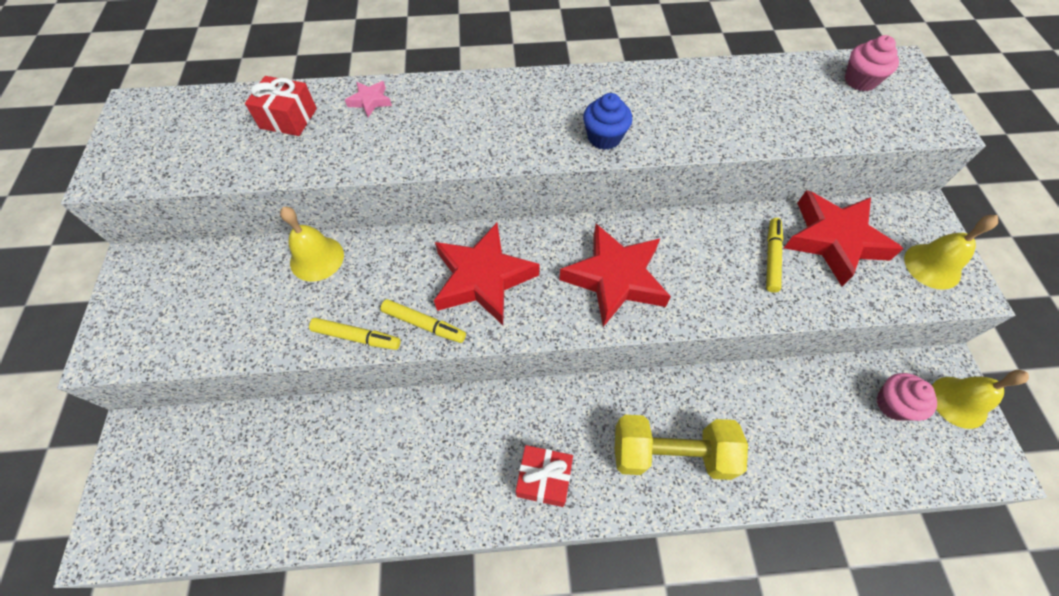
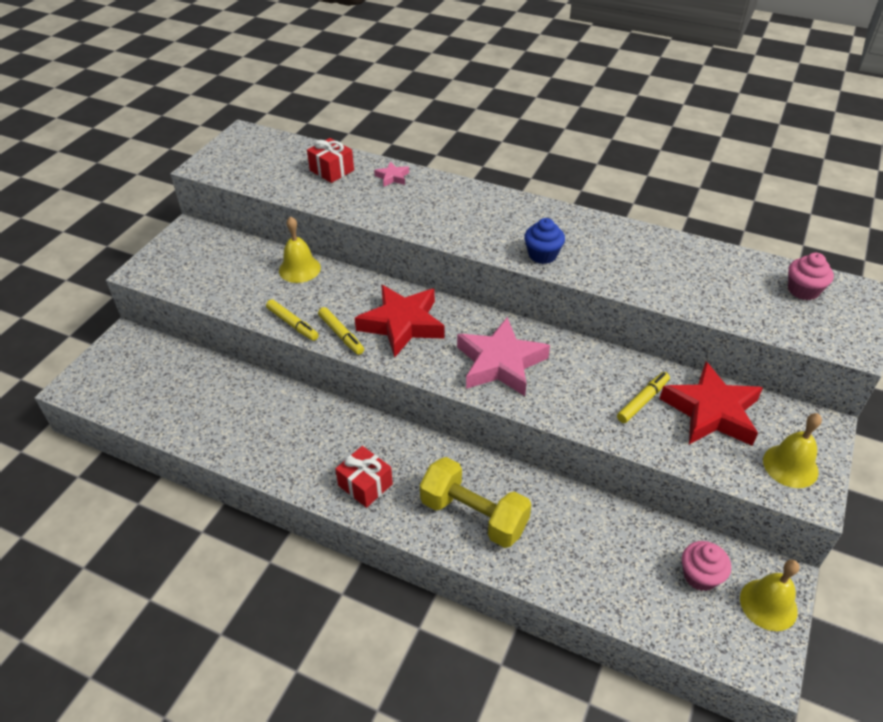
camera: 30 degrees right, 15 degrees down
red star [559,224,671,327] -> pink star [457,317,550,396]

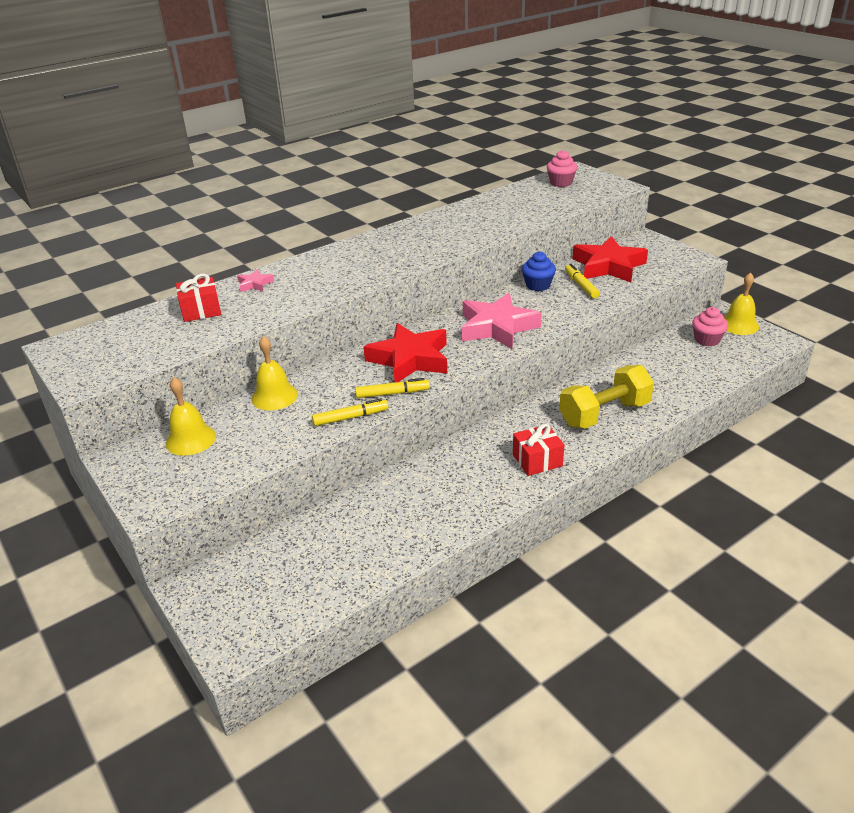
camera: 60 degrees left, 10 degrees down
blue cupcake [524,218,565,264] -> blue cupcake moved to [522,251,556,291]
yellow bell [763,413,822,488] -> yellow bell moved to [166,377,216,456]

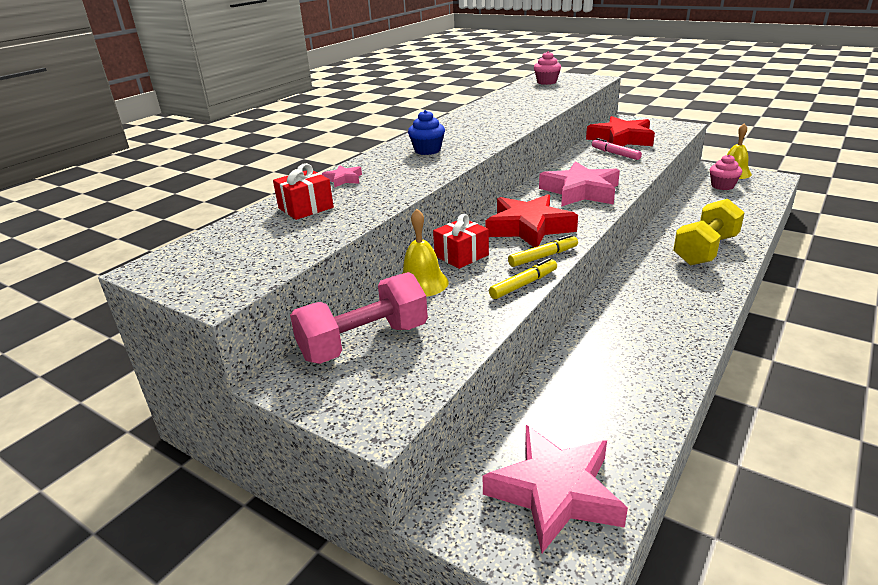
camera: 20 degrees left, 5 degrees down
yellow bell [166,377,216,456] -> pink dumbbell [290,272,428,364]
red gift [513,424,564,476] -> red gift moved to [433,214,489,269]
blue cupcake [522,251,556,291] -> blue cupcake moved to [408,110,445,155]
yellow marker [565,264,600,298] -> pink marker [592,138,642,160]
none -> pink star [483,425,628,553]

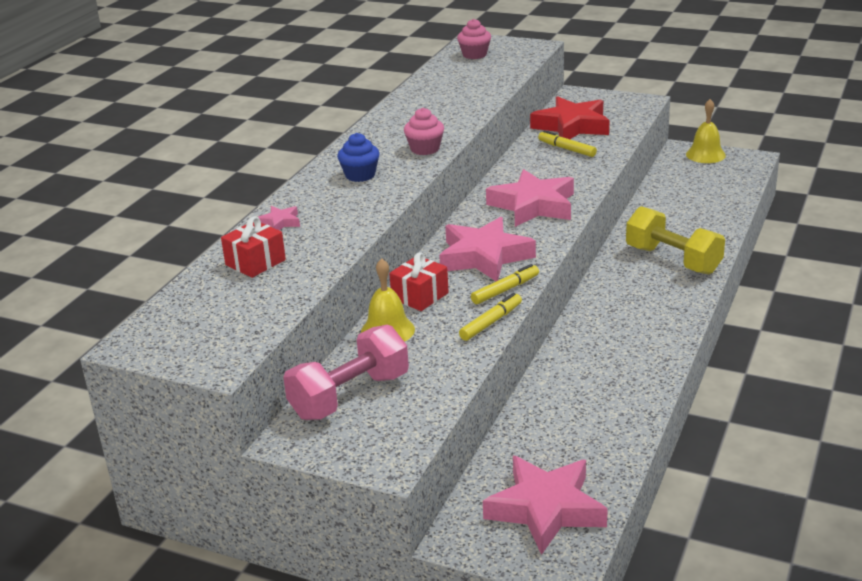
camera: 10 degrees left, 0 degrees up
red star [486,194,578,247] -> pink star [439,217,536,281]
pink marker [592,138,642,160] -> yellow marker [538,130,597,157]
yellow dumbbell [673,199,745,265] -> yellow dumbbell turned 75 degrees counterclockwise [626,206,725,275]
pink cupcake [710,154,742,190] -> pink cupcake moved to [404,108,444,155]

